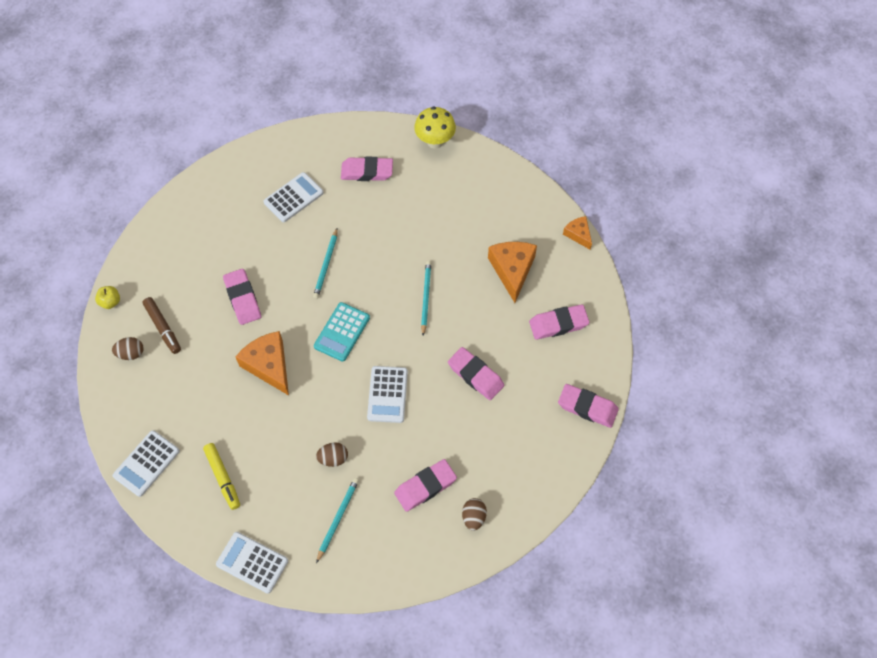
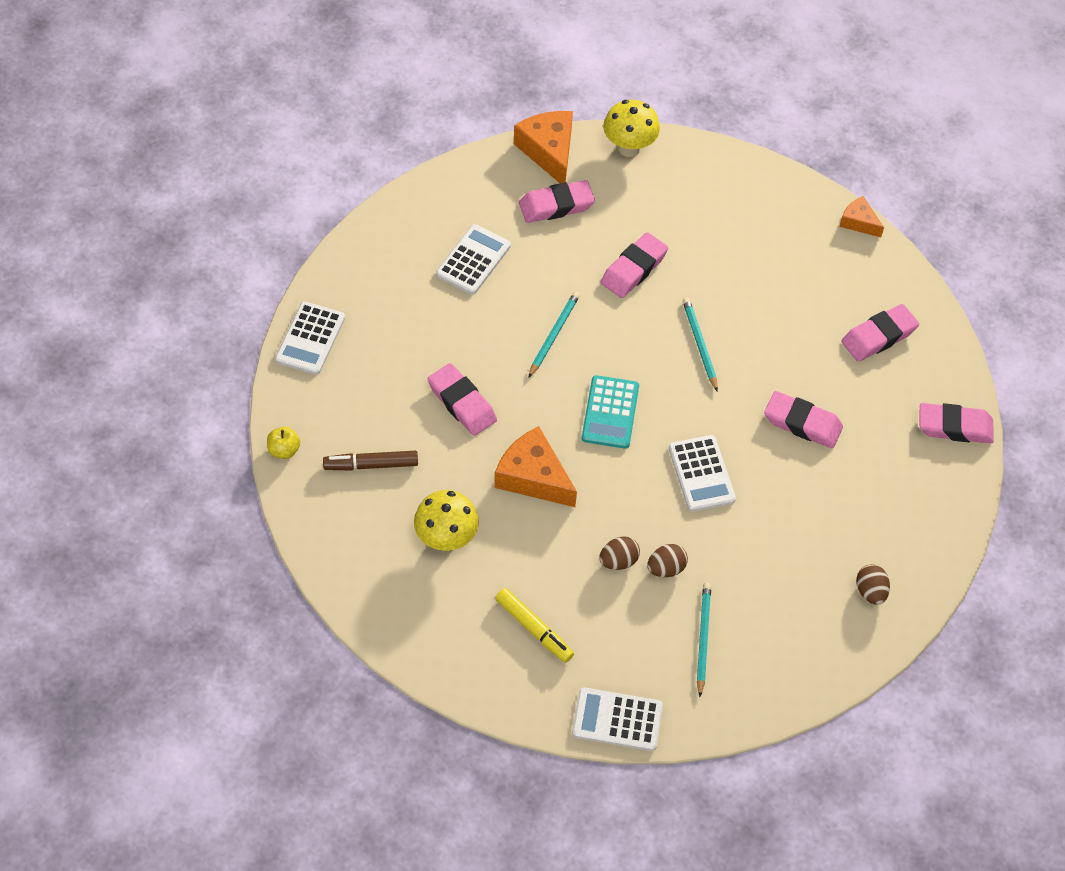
camera: 20 degrees left, 5 degrees down
brown egg [112,337,143,360] -> brown egg moved to [599,536,640,570]
white calculator [113,430,180,497] -> white calculator moved to [275,302,345,375]
brown marker [142,297,181,354] -> brown marker turned 135 degrees clockwise [323,451,418,471]
turquoise pencil [313,228,338,299] -> turquoise pencil turned 150 degrees counterclockwise [528,292,580,378]
pink eraser [394,459,457,512] -> pink eraser moved to [601,232,668,298]
orange cheese [488,242,537,303] -> orange cheese moved to [514,111,573,183]
none -> yellow mushroom [414,490,479,551]

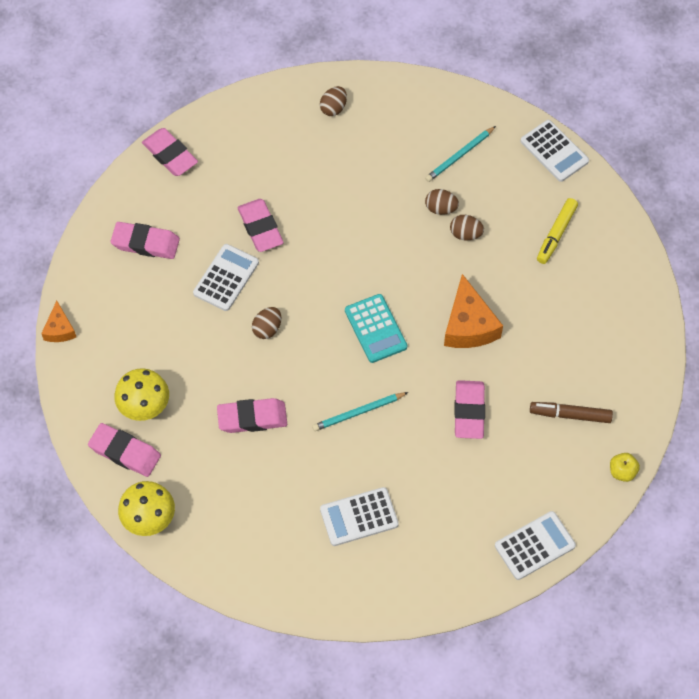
camera: 135 degrees left, 5 degrees up
brown marker [323,451,418,471] -> brown marker turned 150 degrees clockwise [530,402,613,423]
yellow mushroom [414,490,479,551] -> yellow mushroom moved to [114,368,169,421]
yellow marker [495,588,574,663] -> yellow marker turned 150 degrees counterclockwise [537,198,578,264]
orange cheese [514,111,573,183] -> none
pink eraser [519,180,595,223] -> pink eraser moved to [88,423,161,477]
turquoise calculator [582,375,639,449] -> turquoise calculator turned 105 degrees clockwise [345,294,407,363]
white calculator [669,435,736,512] -> white calculator moved to [193,244,259,311]
turquoise pencil [683,298,718,392] -> brown egg [252,307,281,339]

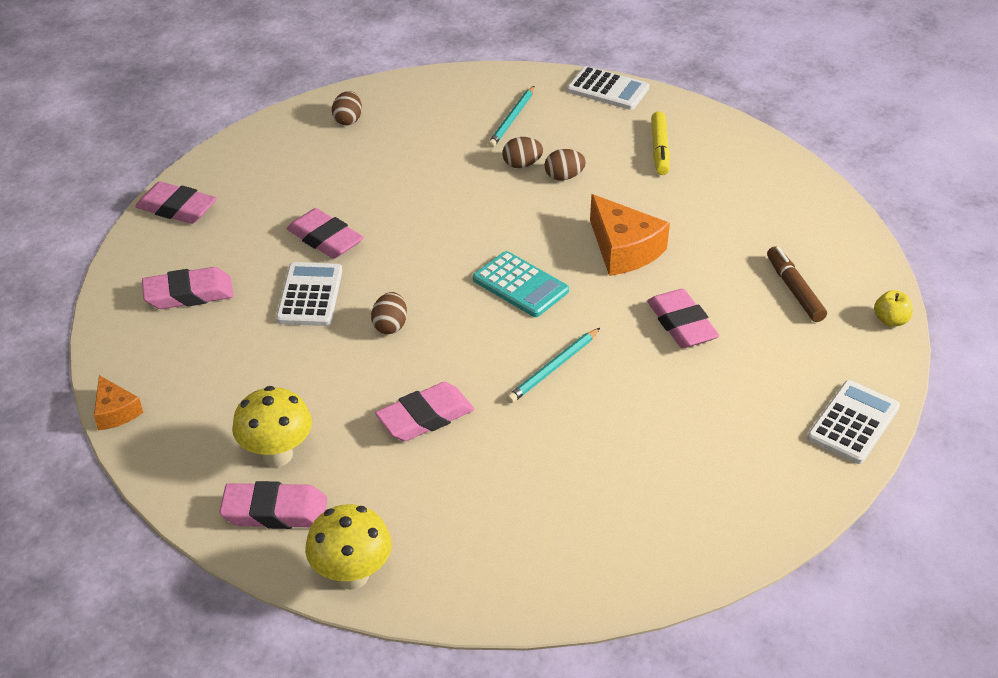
camera: 25 degrees left, 20 degrees down
white calculator [320,487,399,546] -> none
brown marker [530,402,613,423] -> brown marker turned 90 degrees clockwise [767,246,827,322]

